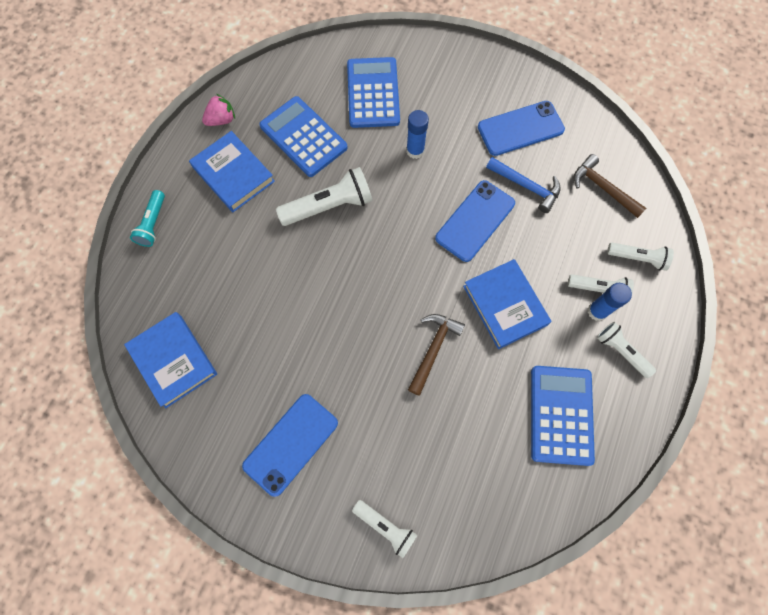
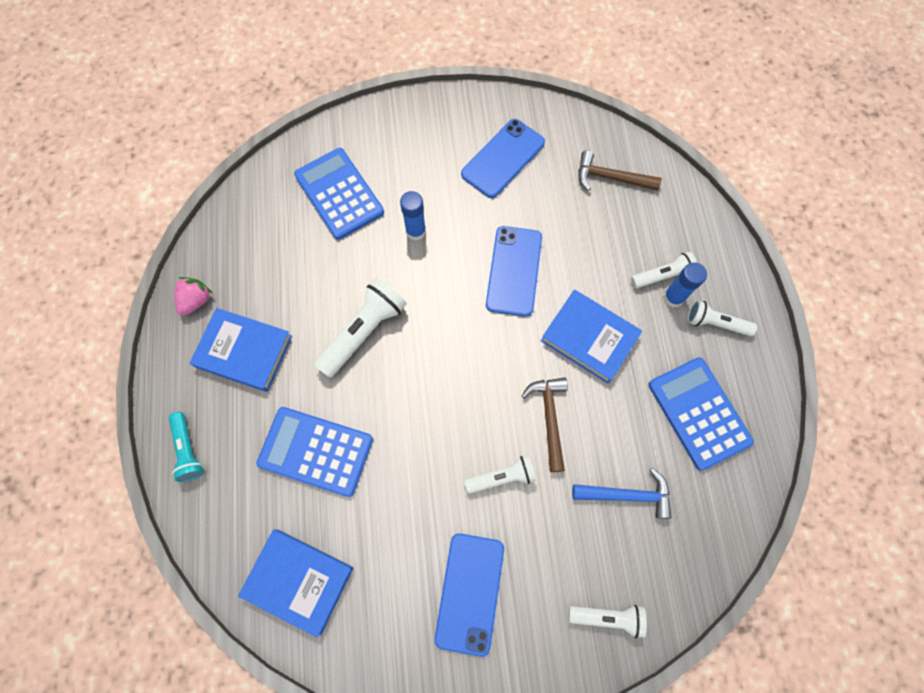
camera: 30 degrees left, 0 degrees up
blue calculator [259,96,348,177] -> blue calculator moved to [256,407,373,497]
blue hammer [486,157,561,213] -> blue hammer moved to [572,468,672,519]
white flashlight [607,243,674,271] -> white flashlight moved to [464,455,536,494]

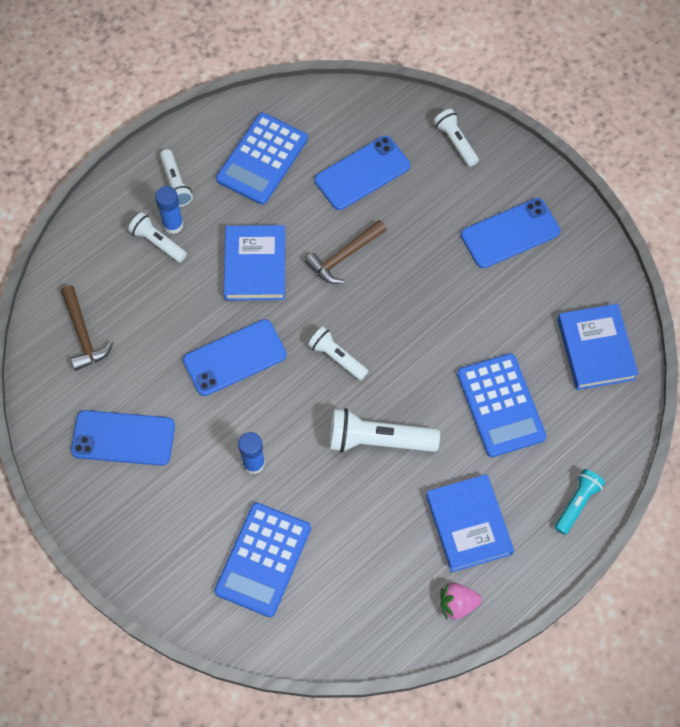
camera: 125 degrees left, 5 degrees down
white flashlight [464,455,536,494] -> white flashlight moved to [308,327,368,380]
blue hammer [572,468,672,519] -> blue phone [315,136,410,210]

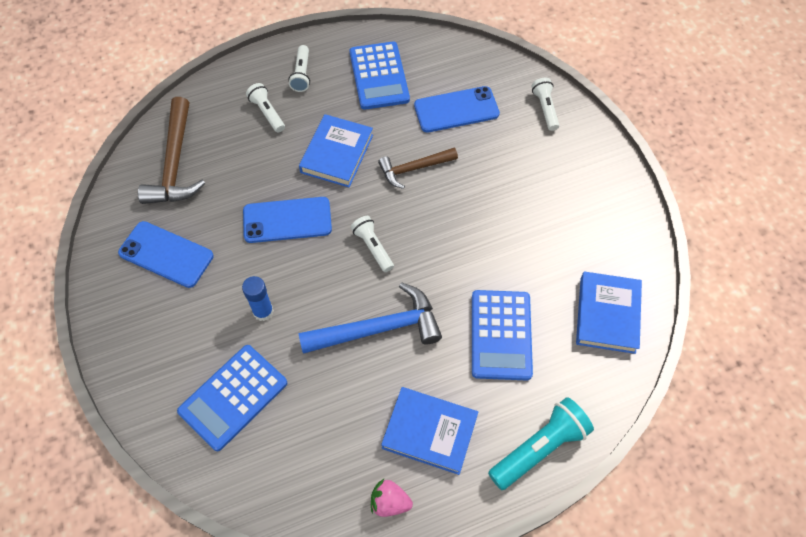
camera: 20 degrees right, 5 degrees down
brown hammer [61,285,113,371] -> brown hammer [138,97,205,204], size x1.58
blue glue stick [155,186,184,234] -> none
blue calculator [216,113,308,205] -> blue calculator turned 60 degrees counterclockwise [350,42,410,110]
white flashlight [330,408,440,453] -> blue hammer [299,283,442,354]
blue book [426,474,514,573] -> blue book turned 75 degrees counterclockwise [381,387,478,475]
blue phone [461,198,560,268] -> none
turquoise flashlight [555,469,605,535] -> turquoise flashlight [488,397,594,490], size x1.64

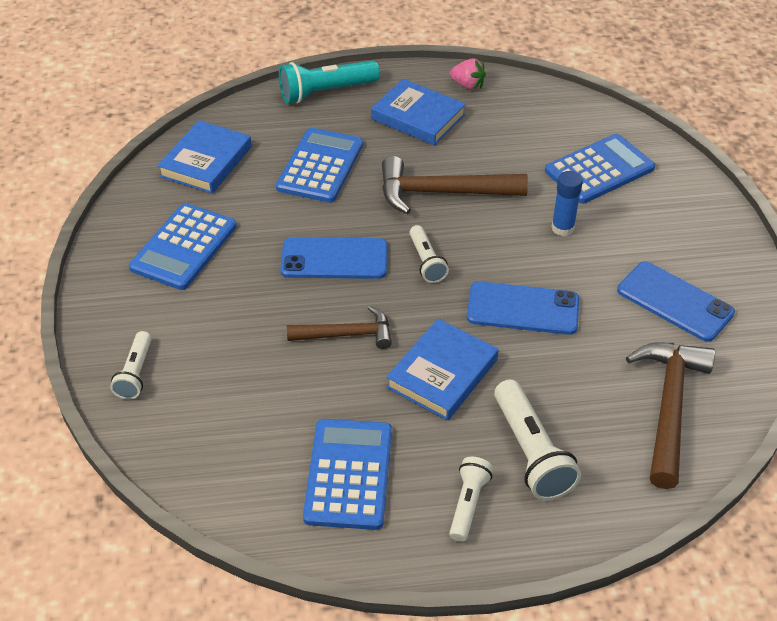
camera: 165 degrees left, 15 degrees down
white flashlight [246,83,285,133] -> white flashlight [494,379,581,500], size x1.64
blue hammer [299,283,442,354] -> brown hammer [382,156,528,214]
blue phone [414,86,500,132] -> blue phone moved to [280,237,387,279]
none -> blue calculator [129,203,237,290]

